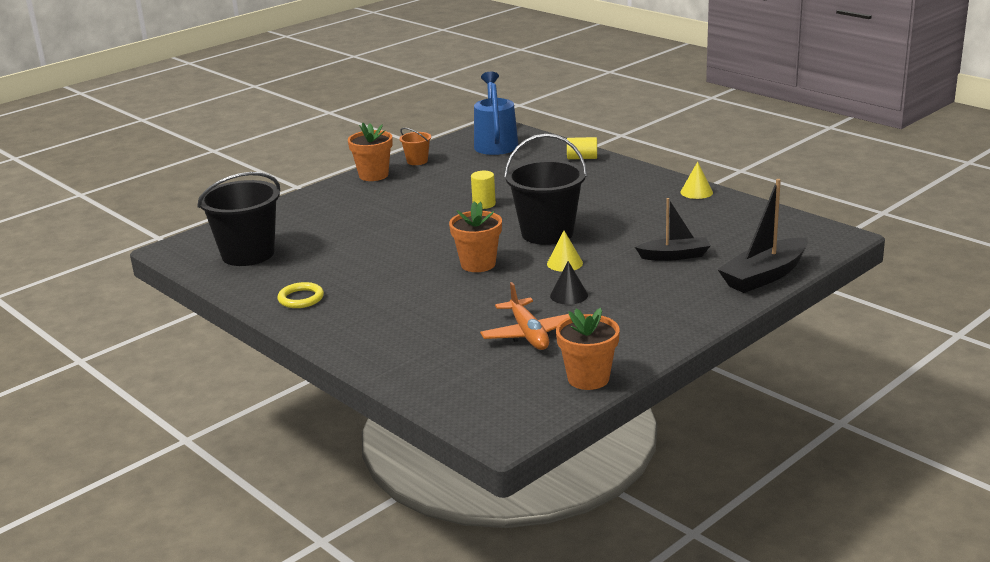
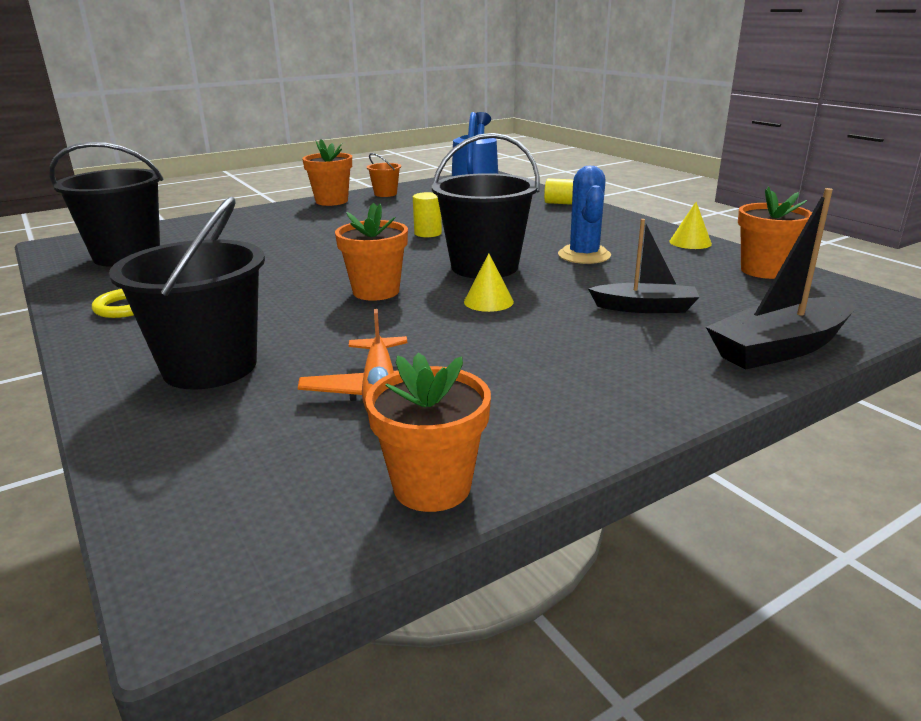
camera: 10 degrees right, 0 degrees up
black cone [550,261,588,305] -> none
none -> black bucket [109,196,265,390]
none -> blue cactus [558,166,611,264]
none -> orange flower pot [738,186,812,279]

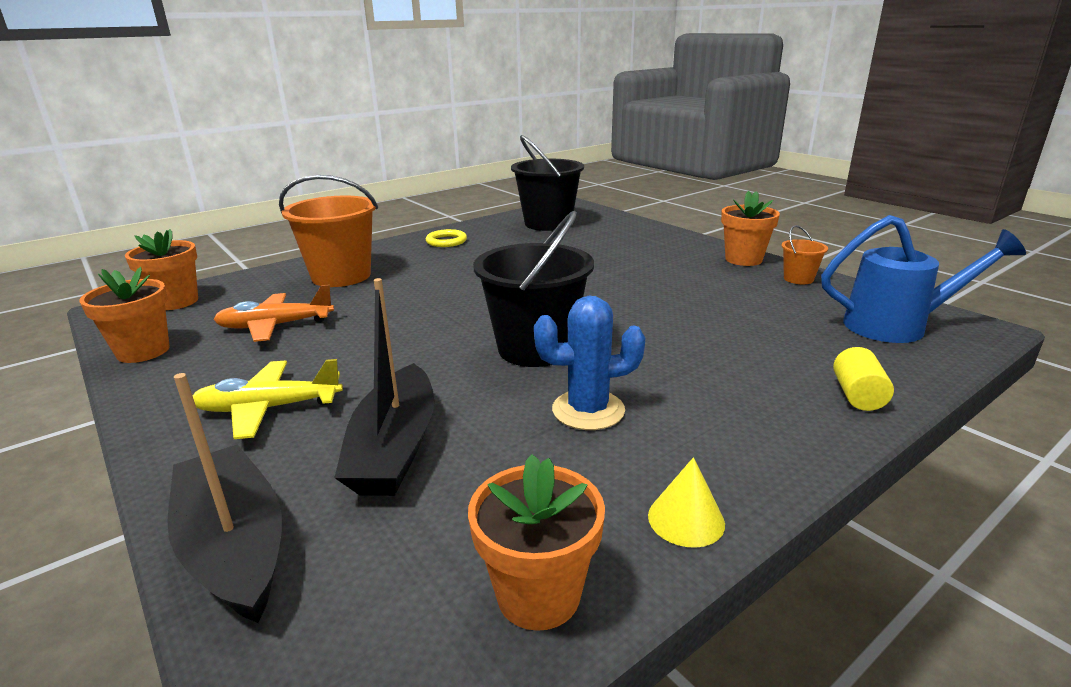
camera: 85 degrees right, 0 degrees up
black bucket [109,196,265,390] -> orange bucket [279,175,378,287]
orange flower pot [335,203,408,301] -> orange flower pot moved to [125,229,198,310]
yellow cylinder [413,192,442,237] -> none
yellow cone [464,253,514,312] -> none
black boat [588,219,700,313] -> black boat [334,278,434,496], size x1.53
none -> yellow plane [193,359,343,439]

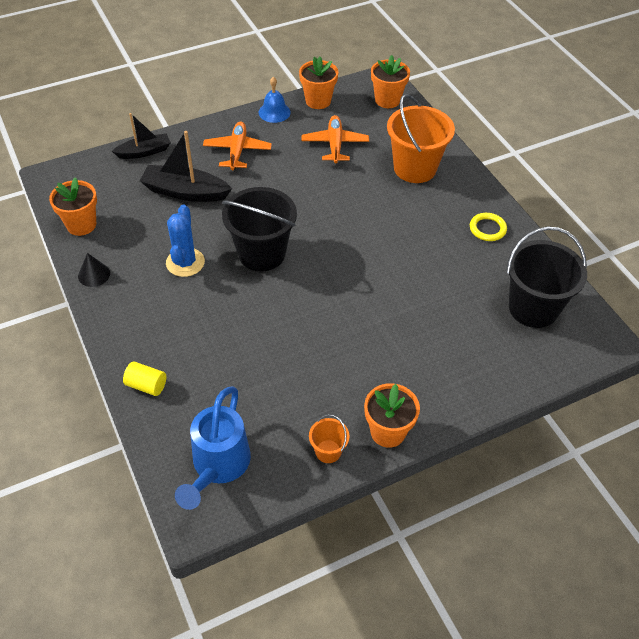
camera: 100 degrees right, 25 degrees up
black boat [167,373,282,623] -> black boat [112,113,171,159], size x0.65
yellow plane [193,359,343,439] -> orange plane [203,121,272,170]
yellow cone [648,457,725,548] -> black cone [78,253,110,287]
none -> blue bell [258,77,291,123]

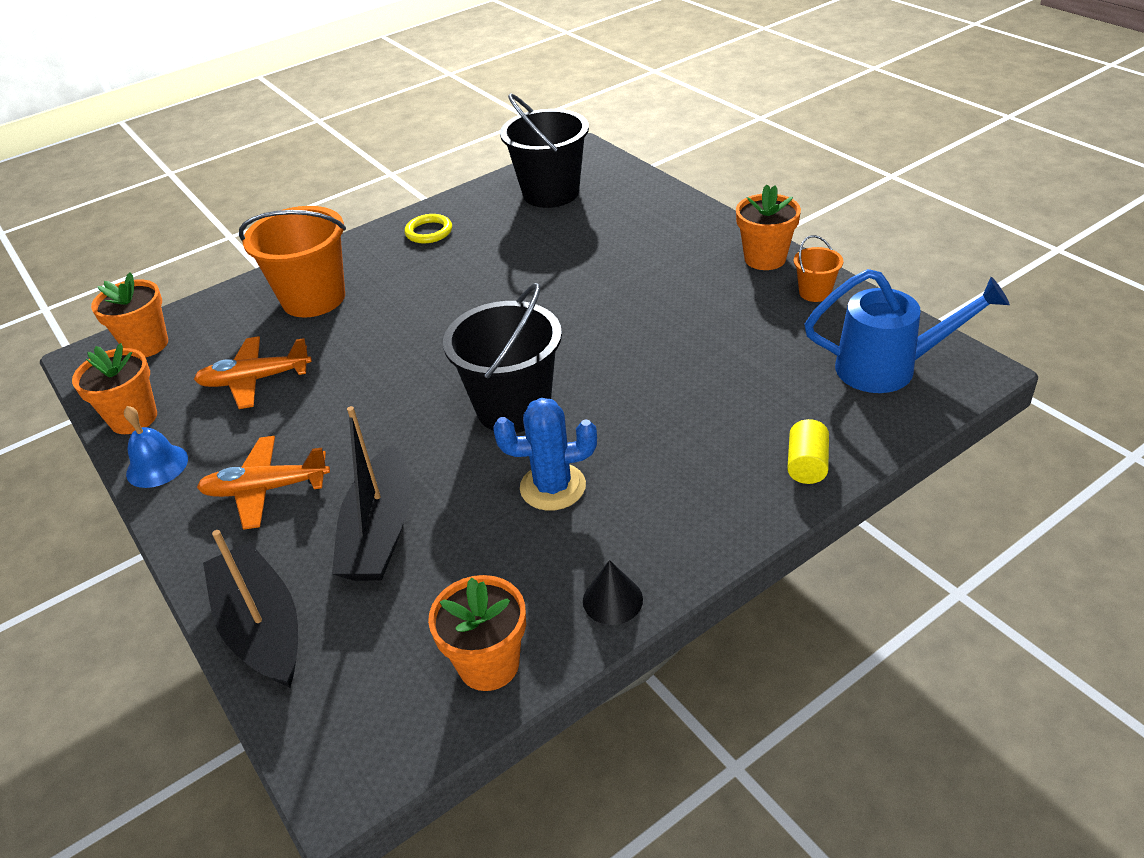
camera: 95 degrees left, 10 degrees down
black boat [112,113,171,159] -> black boat [203,530,298,687], size x1.53

